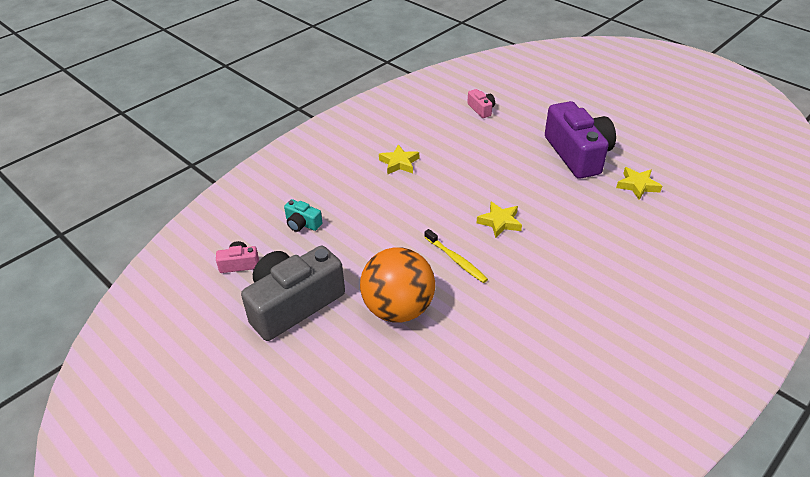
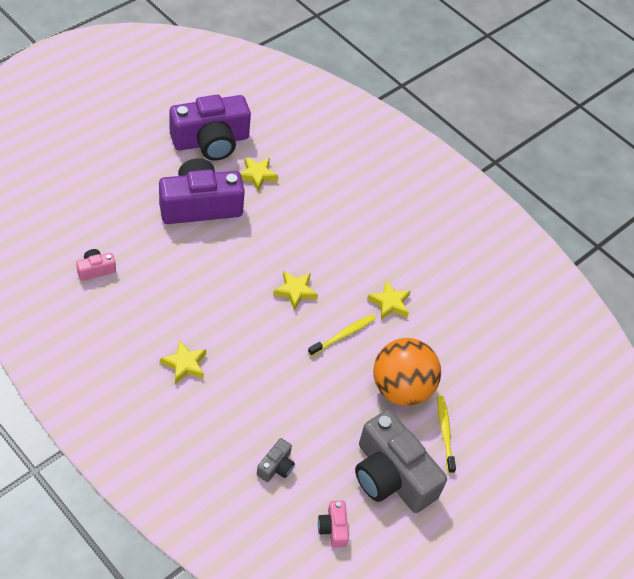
camera: 95 degrees left, 10 degrees up
turquoise camera [284,199,322,232] -> grey camera [257,438,295,482]
none -> purple camera [169,95,251,161]
none -> yellow star [367,280,411,320]
none -> yellow toothbrush [437,395,456,473]

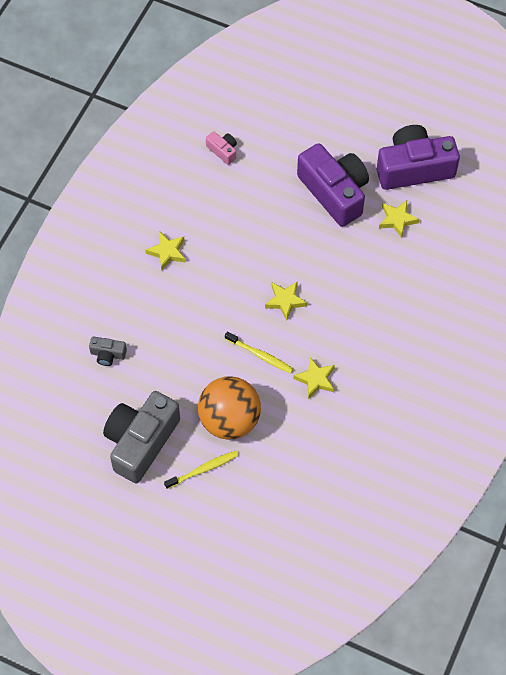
camera: 75 degrees right, 10 degrees up
purple camera [169,95,251,161] -> purple camera turned 120 degrees clockwise [377,125,460,190]
pink camera [318,500,349,548] -> none

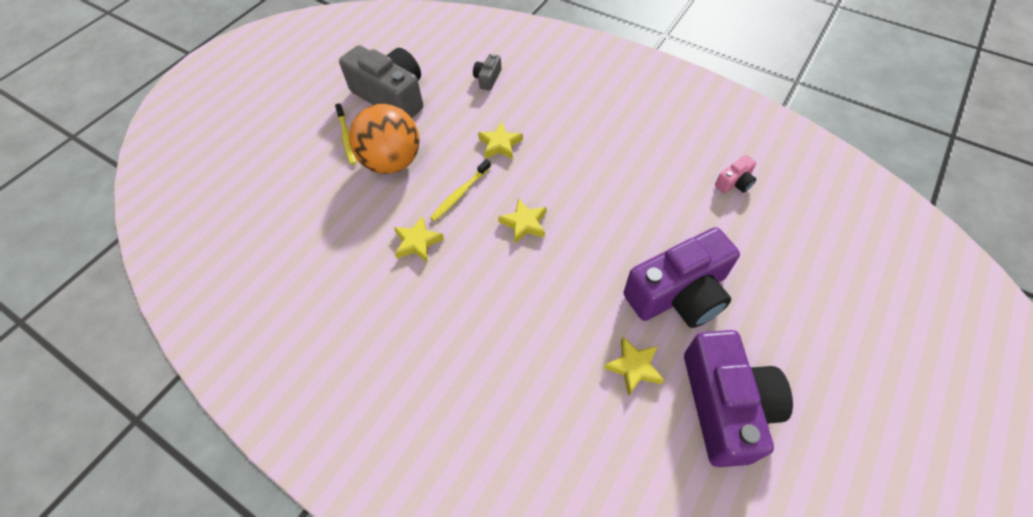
camera: 100 degrees right, 5 degrees down
yellow star [145,232,186,270] -> yellow star moved to [478,122,523,160]

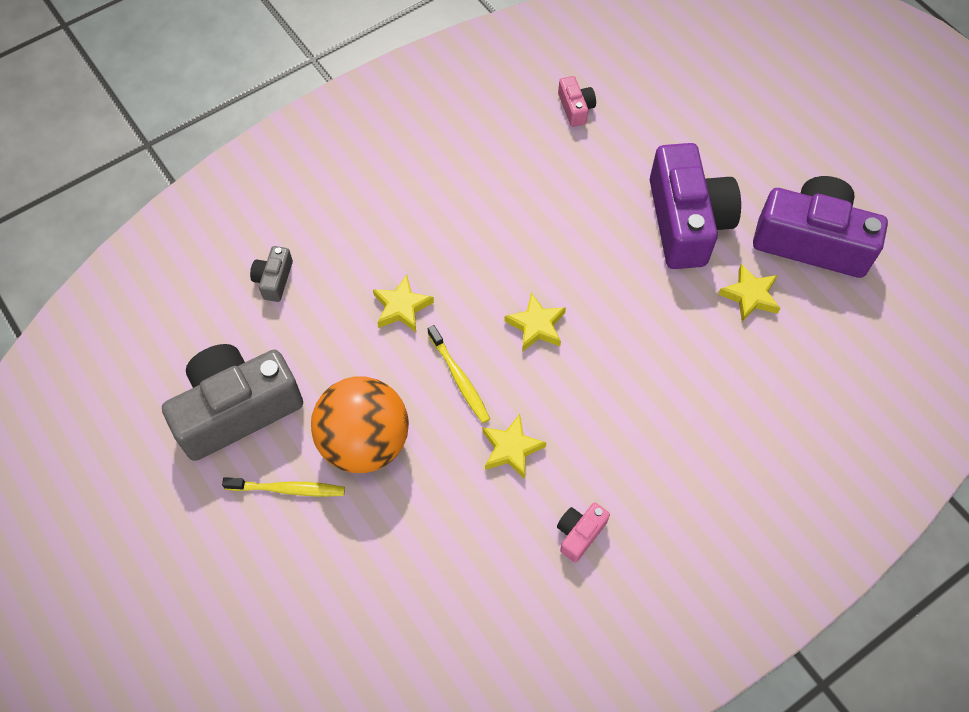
camera: 70 degrees left, 5 degrees up
grey camera [473,54,501,90] -> grey camera turned 60 degrees clockwise [250,246,293,302]
none -> pink camera [557,503,610,563]

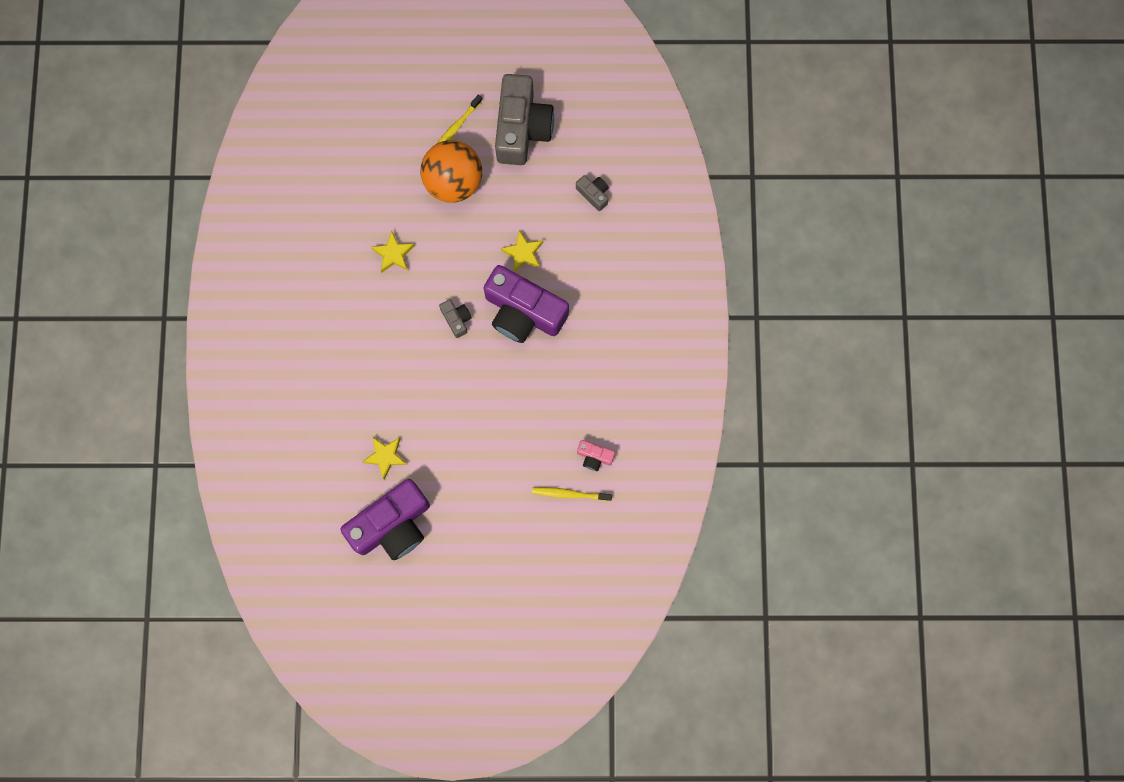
camera: 125 degrees right, 15 degrees up
yellow toothbrush [428,325,490,423] -> yellow toothbrush moved to [532,487,612,501]
yellow star [504,292,566,352] -> grey camera [439,299,471,338]
pink camera [557,503,610,563] -> none
purple camera [650,143,741,269] -> purple camera moved to [484,265,569,343]

